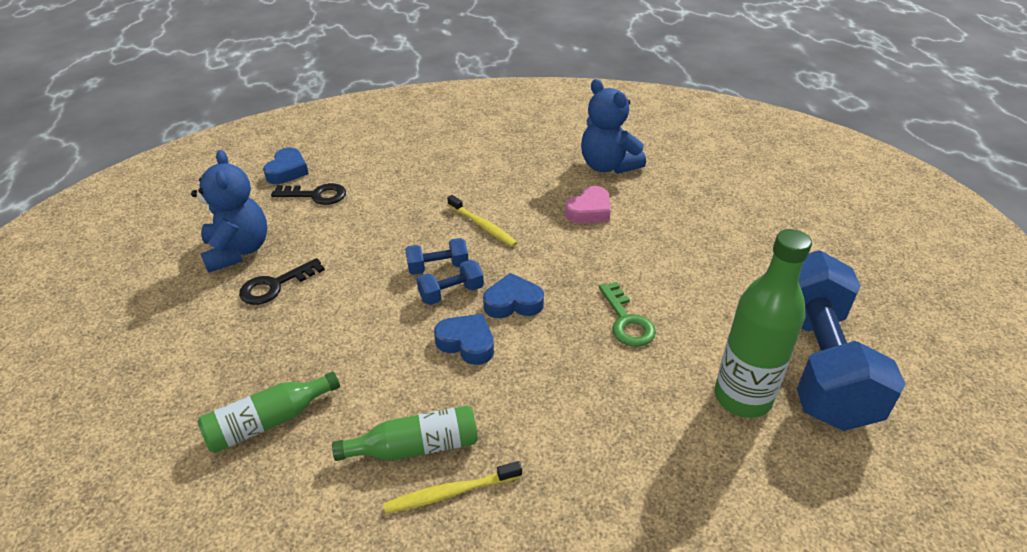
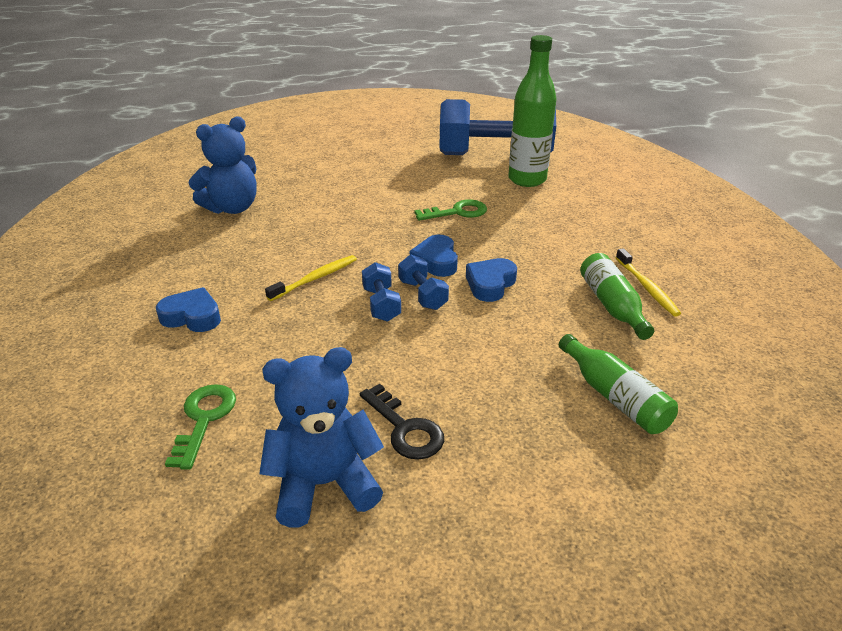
camera: 90 degrees left, 5 degrees down
blue heart [263,148,309,184] -> blue heart moved to [156,287,221,332]
black key [271,183,346,205] -> green key [165,384,236,470]
pink heart [565,186,611,224] -> none

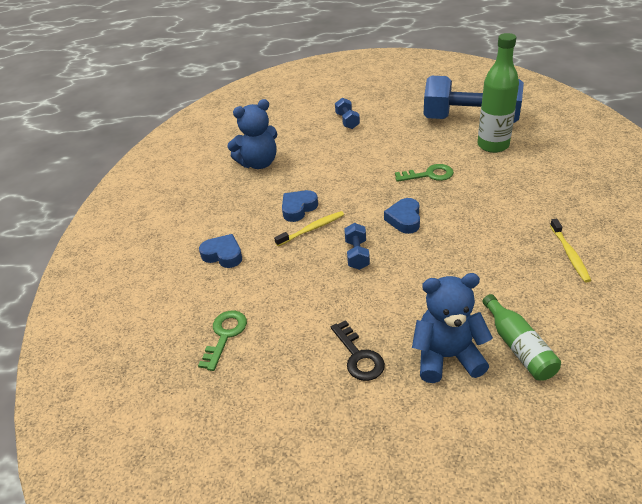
camera: 15 degrees right, 5 degrees up
blue teddy bear [259,347,384,527] -> blue teddy bear moved to [412,273,493,383]
blue dumbbell [398,255,449,310] -> blue dumbbell moved to [335,98,360,129]
blue heart [466,258,517,302] -> blue heart moved to [282,190,318,222]
green bottle [580,253,654,340] -> none

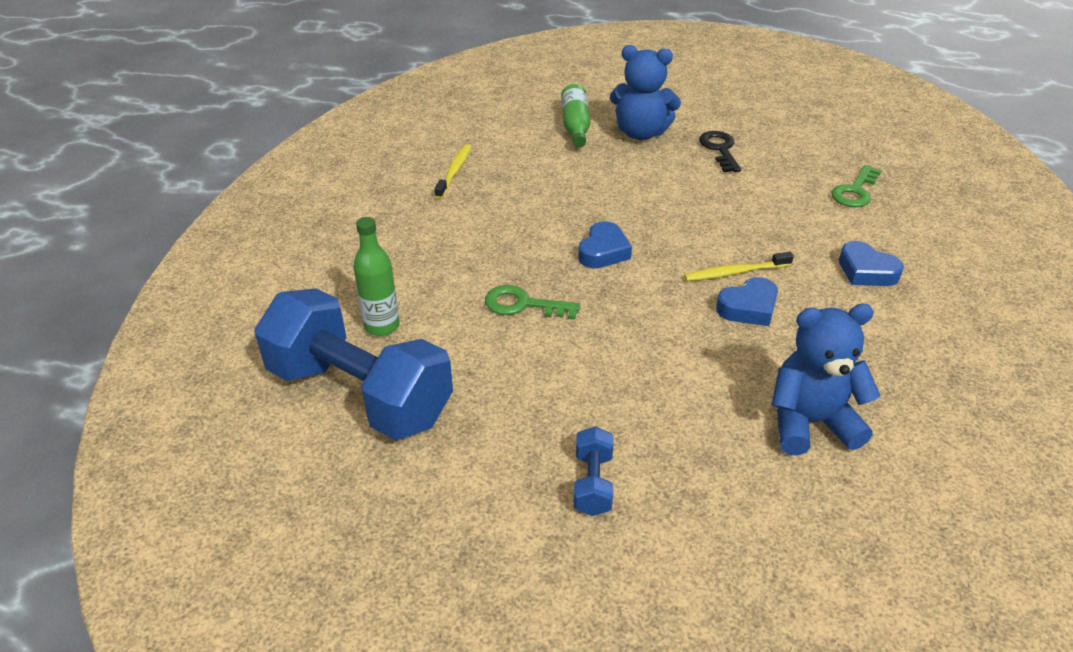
camera: 165 degrees left, 0 degrees up
blue dumbbell [344,223,370,270] -> none
green bottle [477,33,519,153] -> green bottle [353,217,400,336], size x0.64

